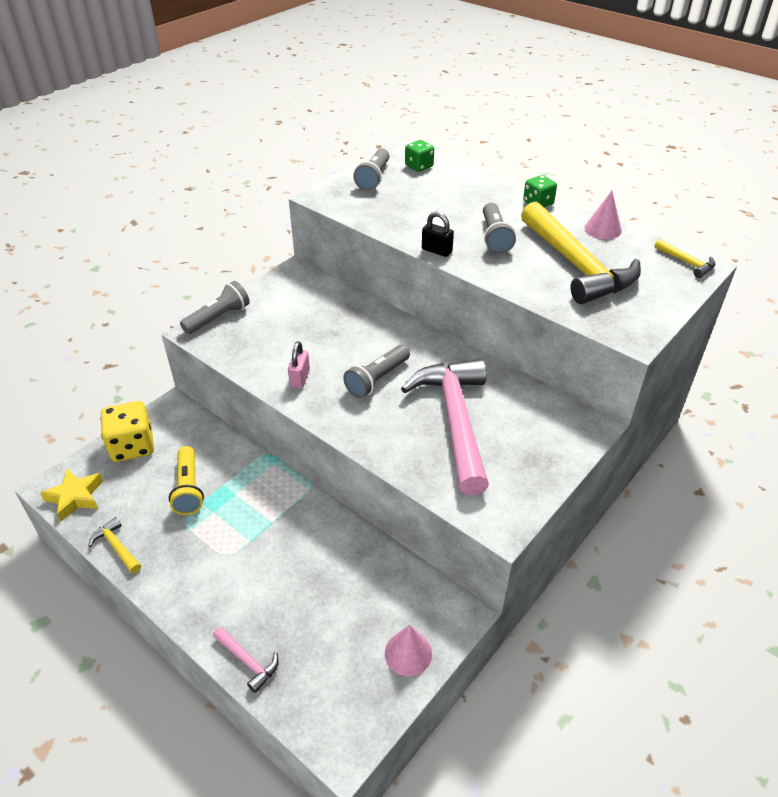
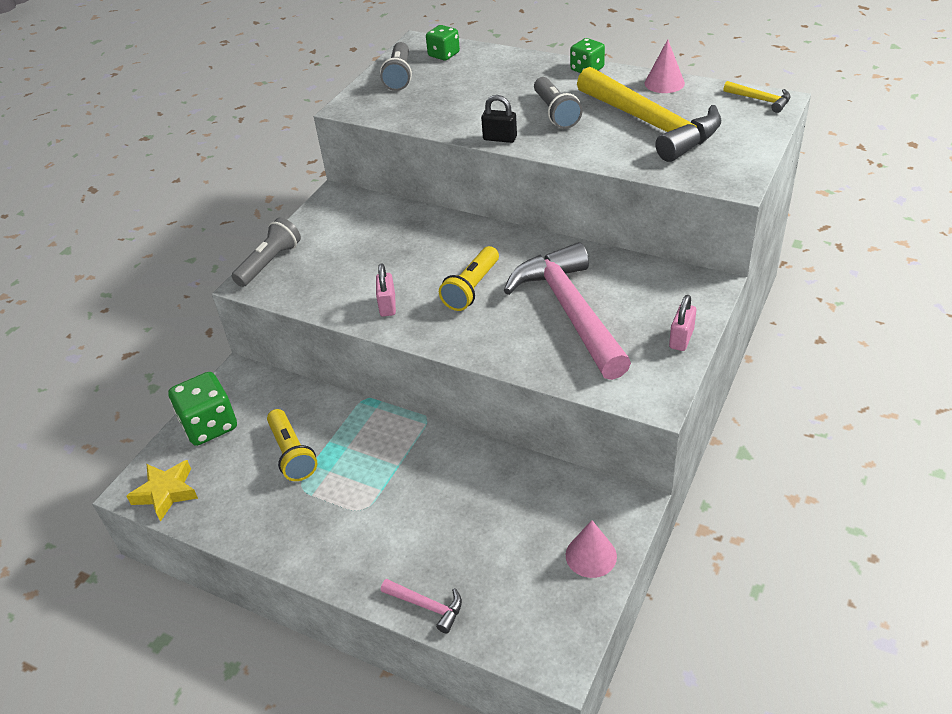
camera: 10 degrees left, 0 degrees up
yellow hammer [88,517,141,574] -> none
yellow dice [100,401,154,462] -> green dice [168,372,237,446]
grey flashlight [343,345,410,398] -> yellow flashlight [439,246,499,311]
none -> pink padlock [669,295,696,351]

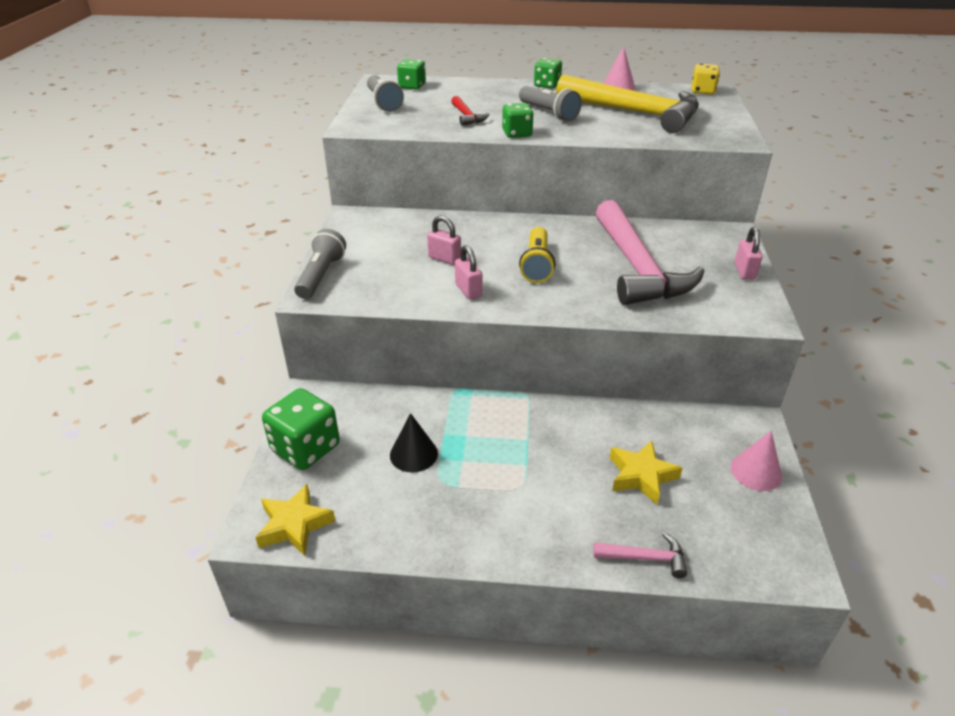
camera: 25 degrees left, 5 degrees down
yellow flashlight [267,409,318,481] -> black cone [390,413,438,472]
black padlock [481,95,517,143] -> green dice [502,103,534,138]
pink hammer [504,242,631,380] -> pink hammer turned 150 degrees counterclockwise [596,200,705,305]
yellow hammer [724,81,791,113] -> yellow dice [692,64,720,94]
none -> pink padlock [427,216,461,265]
none -> red hammer [451,96,489,126]
none -> yellow star [610,441,682,505]

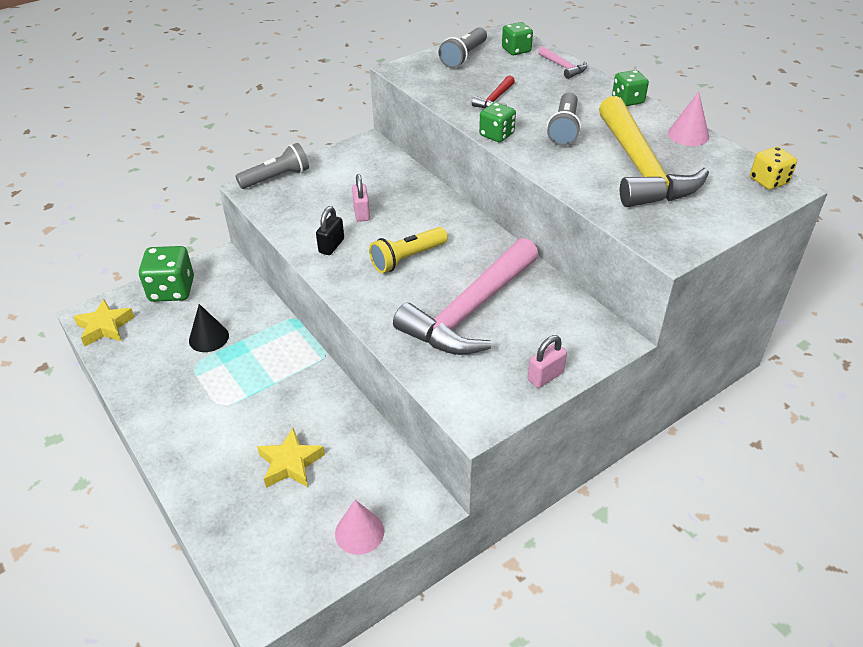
camera: 50 degrees right, 5 degrees up
pink padlock [455,245,482,300] -> black padlock [316,206,344,255]
pink hammer [593,532,687,578] -> pink hammer moved to [538,46,587,79]

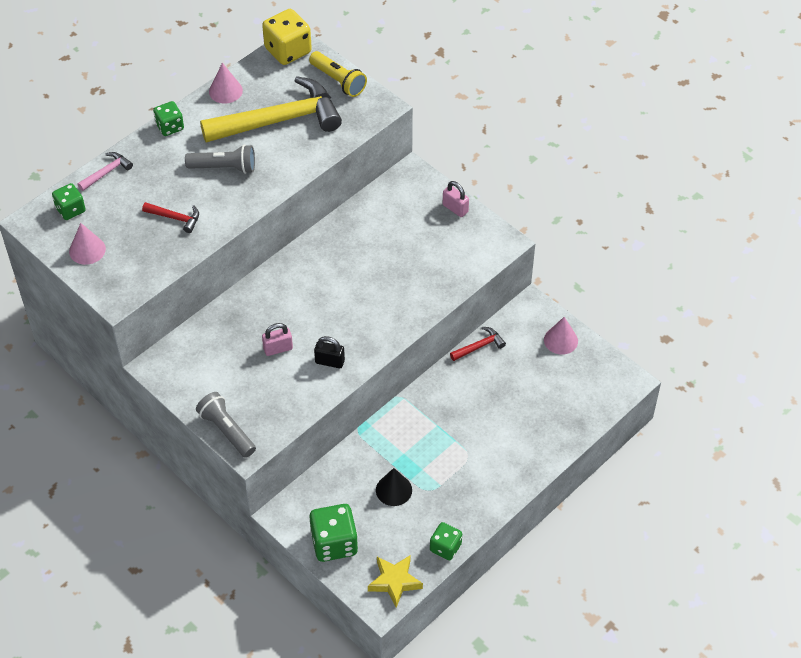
camera: 100 degrees left, 10 degrees up
yellow star [257,428,325,488] -> none
yellow flashlight [369,227,448,273] -> yellow flashlight moved to [309,51,367,97]
pink hammer [393,238,538,355] -> none
grey flashlight [439,27,487,68] -> pink cone [69,223,106,265]
green dice [479,102,516,142] -> green dice moved to [430,522,462,561]
yellow dice [750,146,797,190] -> yellow dice [262,9,312,65], size x1.64
none -> red hammer [450,327,506,361]

